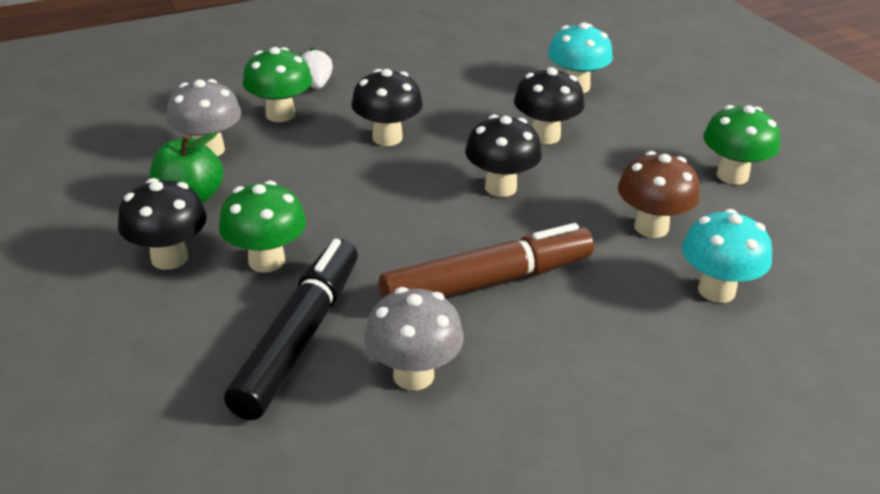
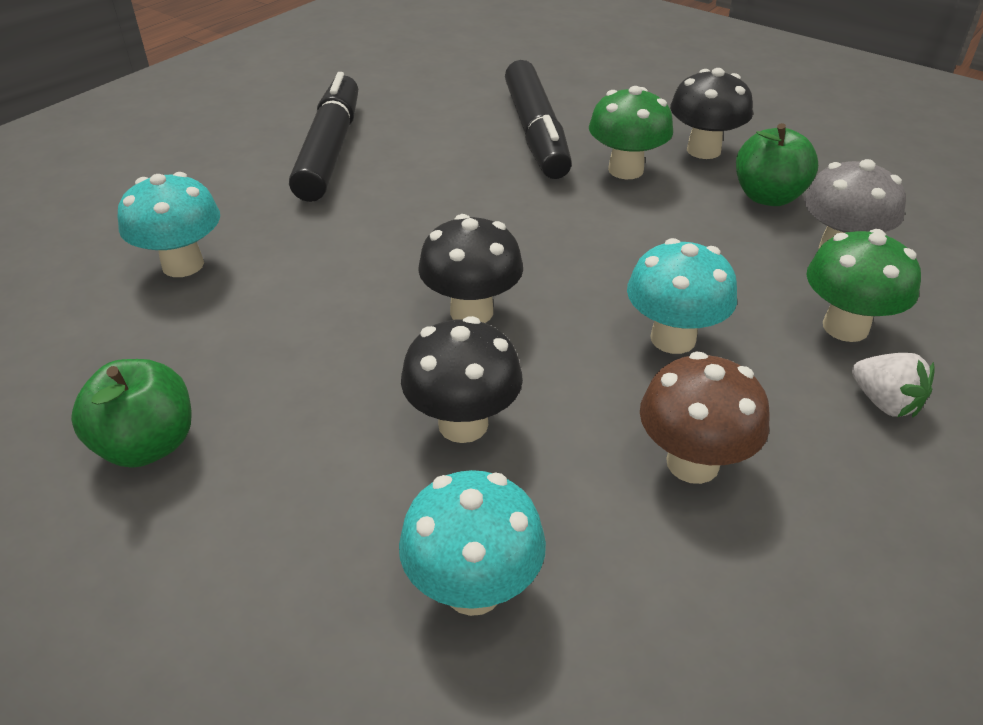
camera: 155 degrees right, 5 degrees up
black mushroom [351,69,423,146] -> turquoise mushroom [627,238,737,354]
grey mushroom [364,287,464,390] -> none
brown marker [379,223,594,298] -> none
brown mushroom [618,151,700,238] -> brown mushroom moved to [640,351,770,484]
green mushroom [703,105,780,185] -> green apple [71,359,191,468]
none -> black marker [289,72,358,202]

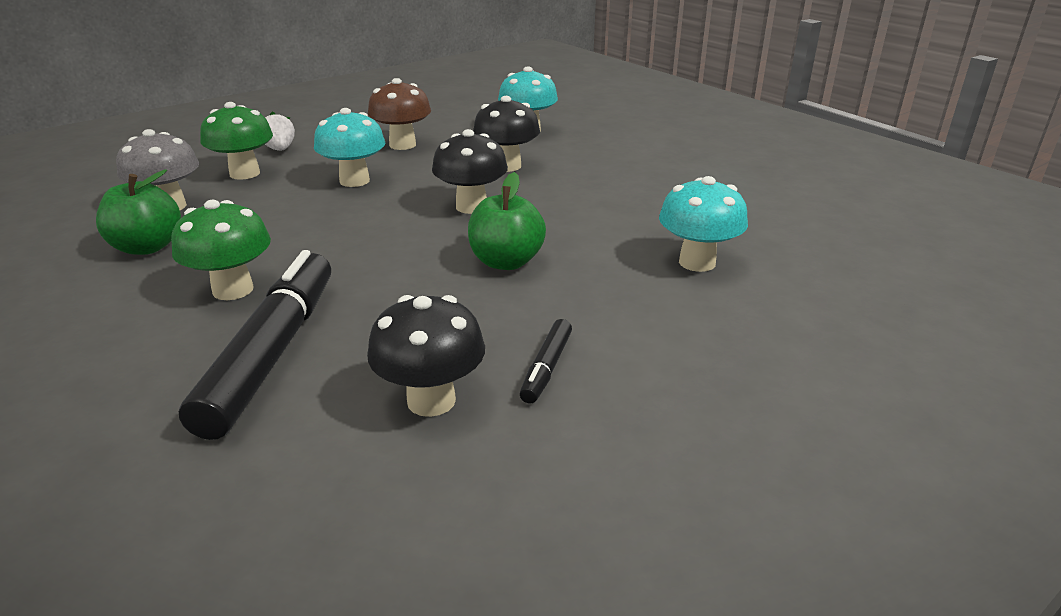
camera: 165 degrees left, 10 degrees down
green apple [71,359,191,468] -> green apple moved to [468,172,546,270]
black marker [289,72,358,202] -> black marker [520,319,572,403], size x0.45
black mushroom [670,68,753,159] -> black mushroom moved to [367,295,485,417]

